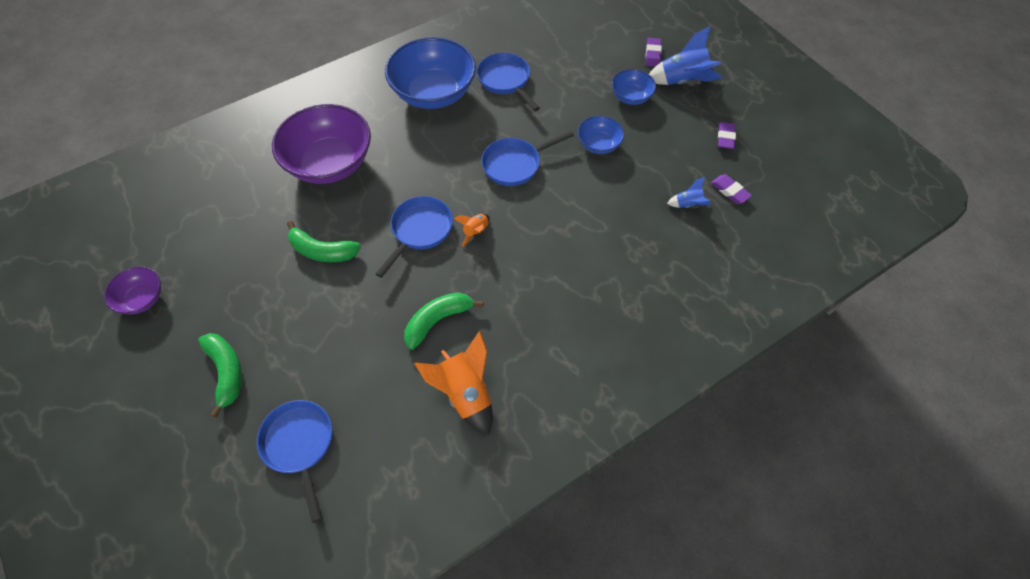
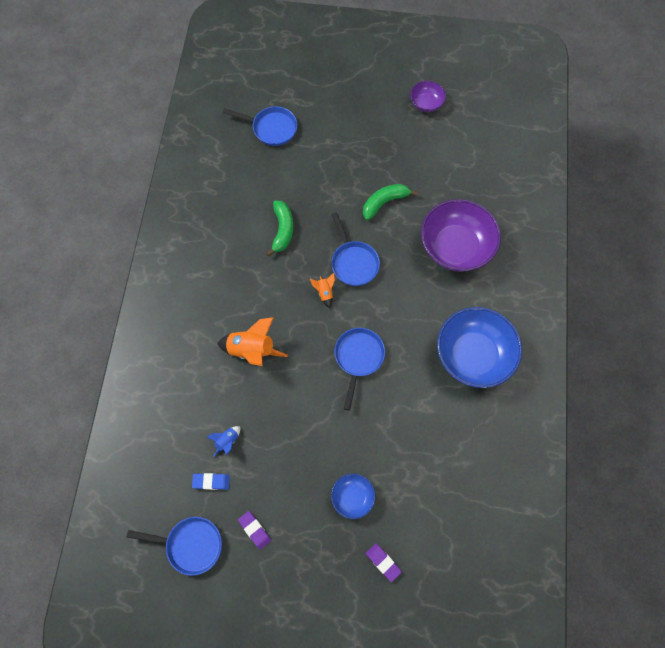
camera: 130 degrees right, 10 degrees up
green banana [198,333,242,418] -> none
orange rocket [414,331,493,435] -> orange rocket moved to [217,317,288,366]
blue pan [477,53,540,111] -> blue pan moved to [127,517,222,576]
blue bowl [577,116,624,154] -> none
blue rocket [649,26,722,85] -> none
purple eraser [711,174,752,204] -> blue eraser [192,473,230,490]

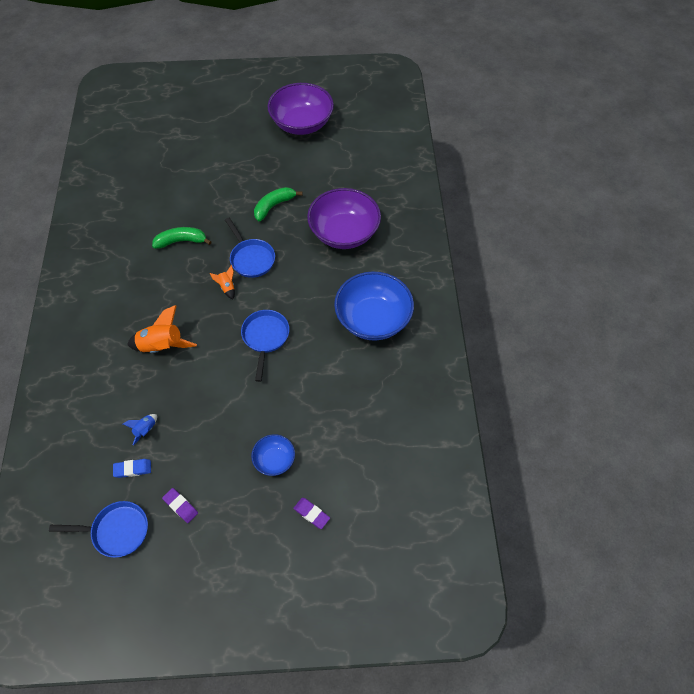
camera: 10 degrees left, 10 degrees down
blue pan [223,106,297,146] -> none
green banana [266,201,293,257] -> green banana turned 90 degrees counterclockwise [152,227,212,249]
purple bowl [410,81,446,112] -> purple bowl [268,83,334,135], size x2.01

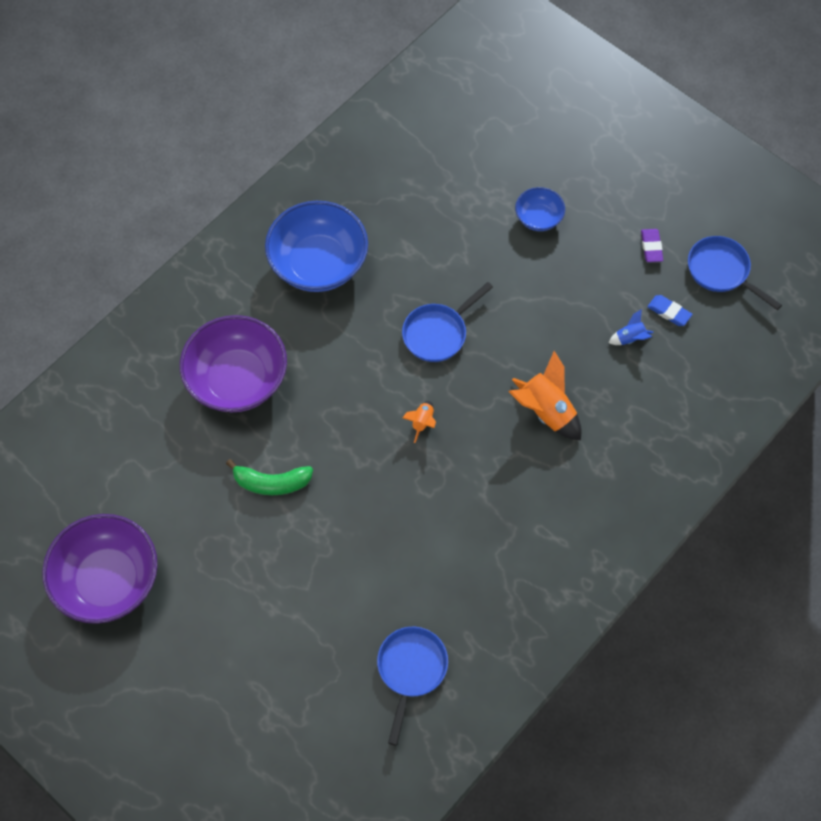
camera: 135 degrees left, 5 degrees up
green banana [152,227,212,249] -> none
blue pan [225,218,275,278] -> blue pan moved to [377,627,448,746]
purple eraser [293,498,330,529] -> none

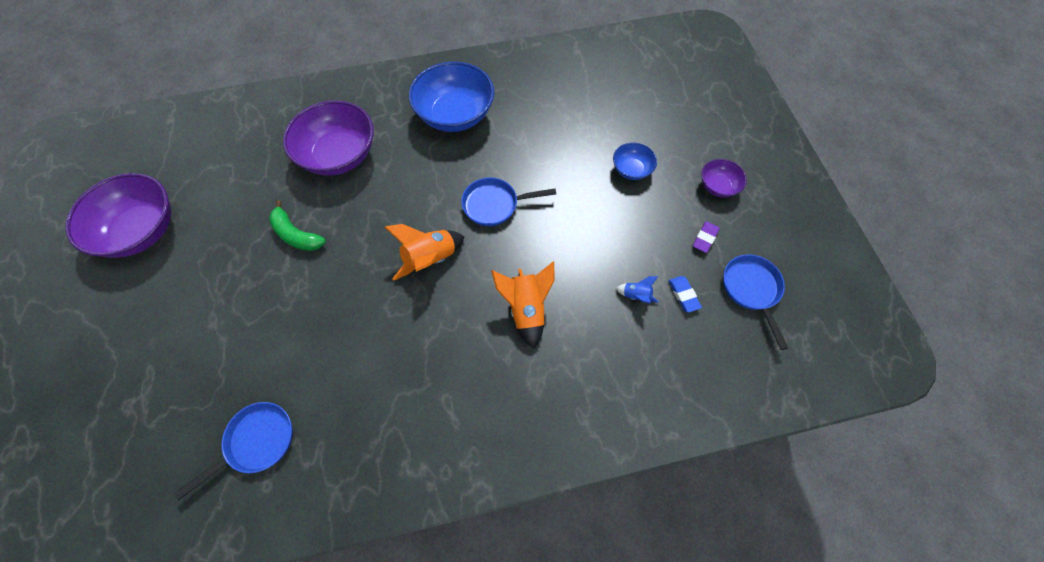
camera: 35 degrees right, 0 degrees up
orange rocket [403,401,436,443] -> orange rocket [385,224,464,280], size x1.94
none -> purple bowl [701,159,747,197]

